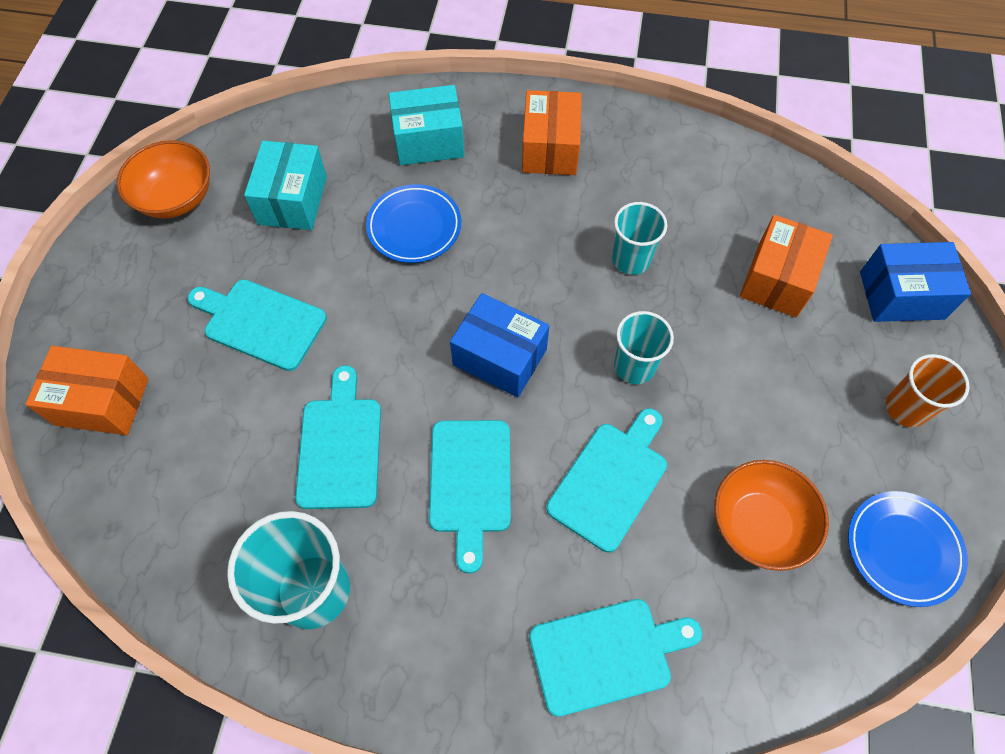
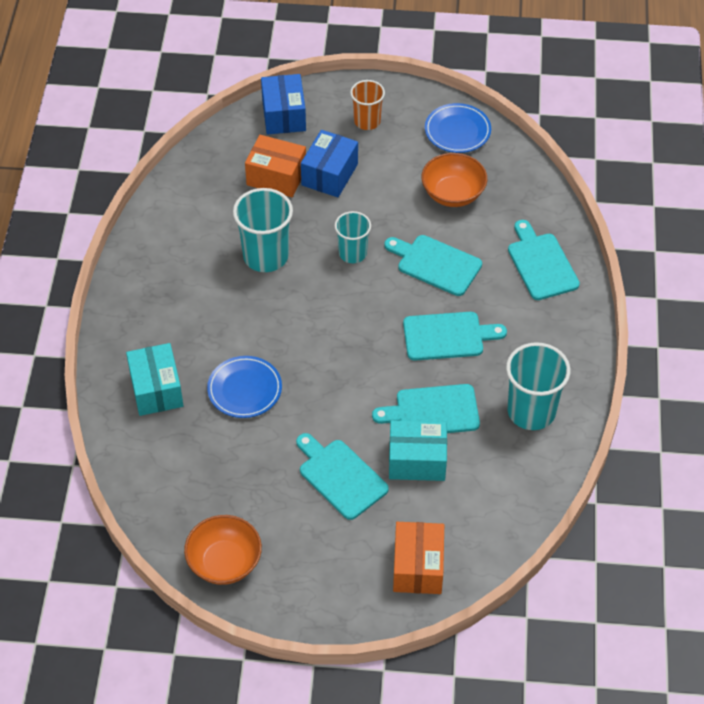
camera: 95 degrees left, 10 degrees down
turquoise cutting board [188,280,327,371] -> turquoise cutting board turned 120 degrees clockwise [296,433,389,520]
turquoise box [244,141,327,230] -> turquoise box moved to [389,420,447,481]
blue box [450,293,549,397] -> blue box moved to [301,130,358,197]
orange box [522,90,582,175] -> none
turquoise cup [612,202,667,275] -> turquoise cup [233,188,293,272], size x1.60

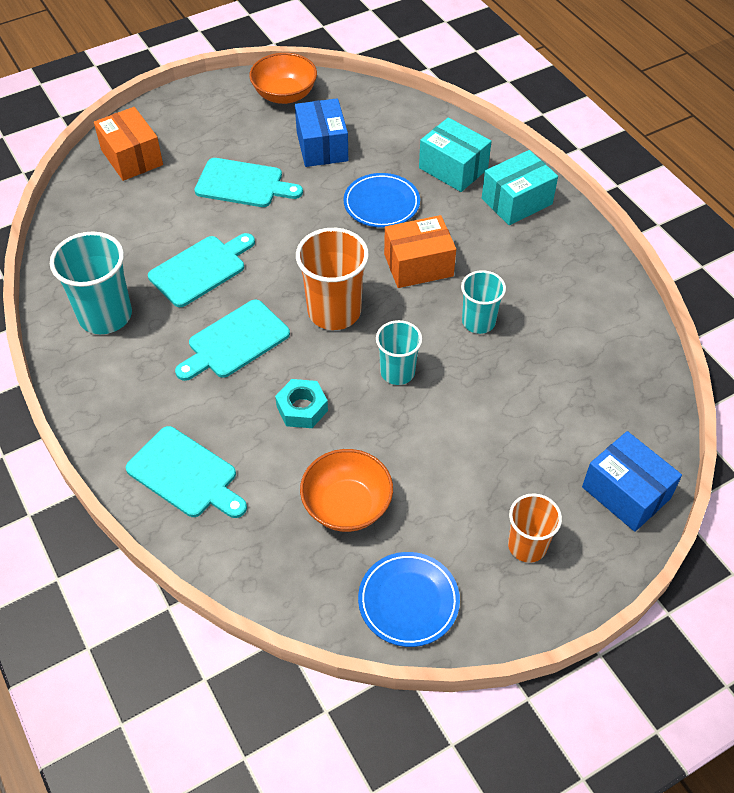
camera: 145 degrees right, 0 degrees up
turquoise cup [233,188,293,272] -> turquoise cup [461,270,506,334], size x0.62
orange box [245,135,306,197] -> orange box moved to [384,215,456,288]
blue box [301,130,358,197] -> blue box moved to [295,98,348,167]
turquoise cutting board [384,235,482,296] -> turquoise nut [275,379,328,428]
turquoise box [389,420,447,481] -> turquoise box moved to [482,150,558,225]
none -> orange cup [296,228,369,330]

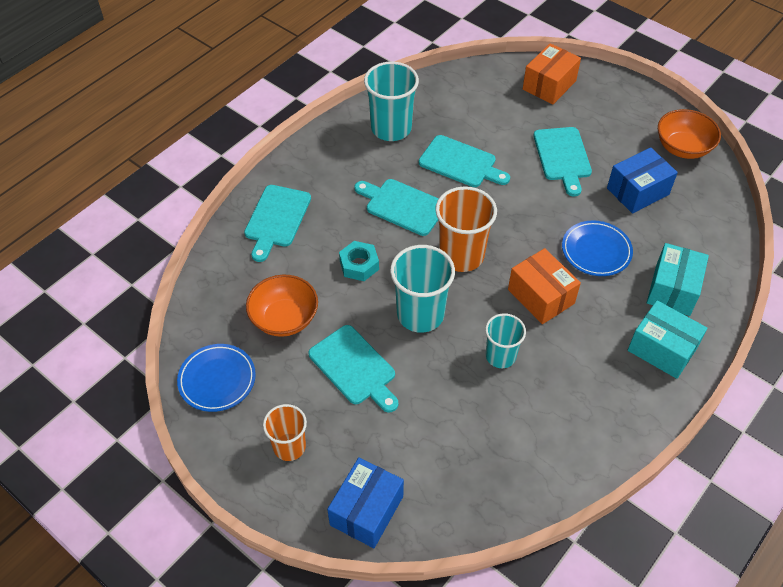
camera: 70 degrees right, 0 degrees up
turquoise cup [376,320,422,385] -> turquoise cup [390,245,455,333], size x1.60
none -> turquoise cutting board [308,325,398,413]

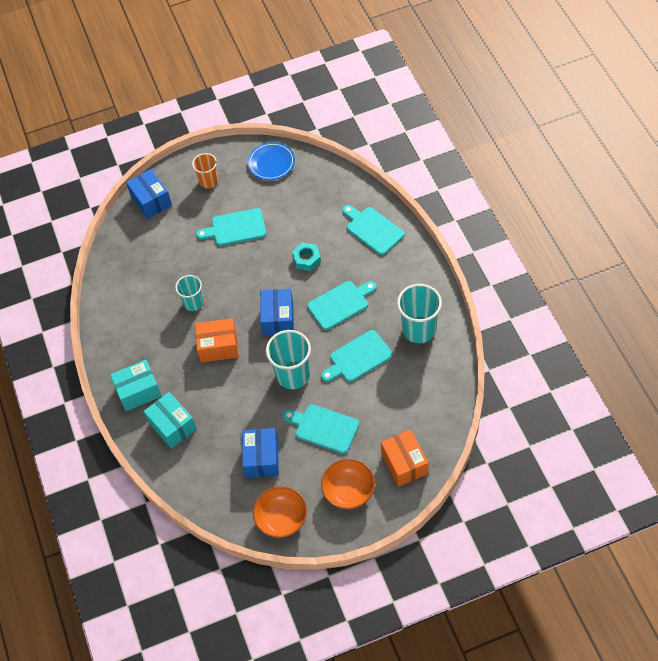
camera: 125 degrees right, 5 degrees up
orange bowl [246,275,318,337] -> orange bowl moved to [321,459,375,509]
turquoise cup [390,245,455,333] -> turquoise cup moved to [266,330,311,389]
orange cup [435,186,497,272] -> blue box [260,289,294,335]
blue plate [562,220,633,276] -> none

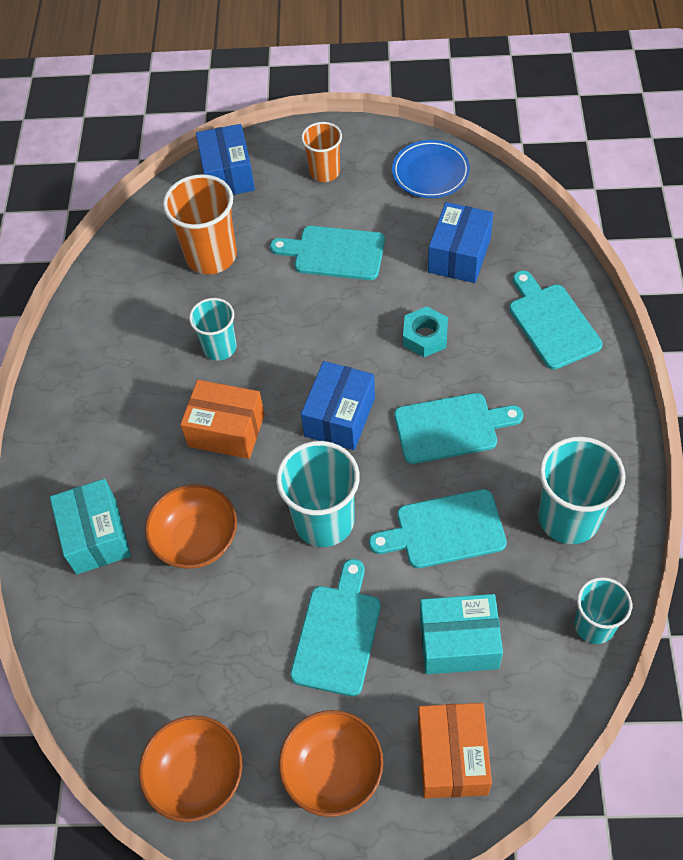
camera: 20 degrees right, 0 degrees up
turquoise box [110,360,162,411] -> turquoise box moved to [420,594,503,674]
blue box [242,428,279,478] -> blue box moved to [428,202,493,283]
turquoise cutting board [283,404,359,454] -> turquoise cutting board turned 60 degrees clockwise [290,559,381,696]
none -> orange bowl [145,484,237,569]
none -> orange cup [163,174,237,274]
none -> turquoise cup [575,577,632,644]

